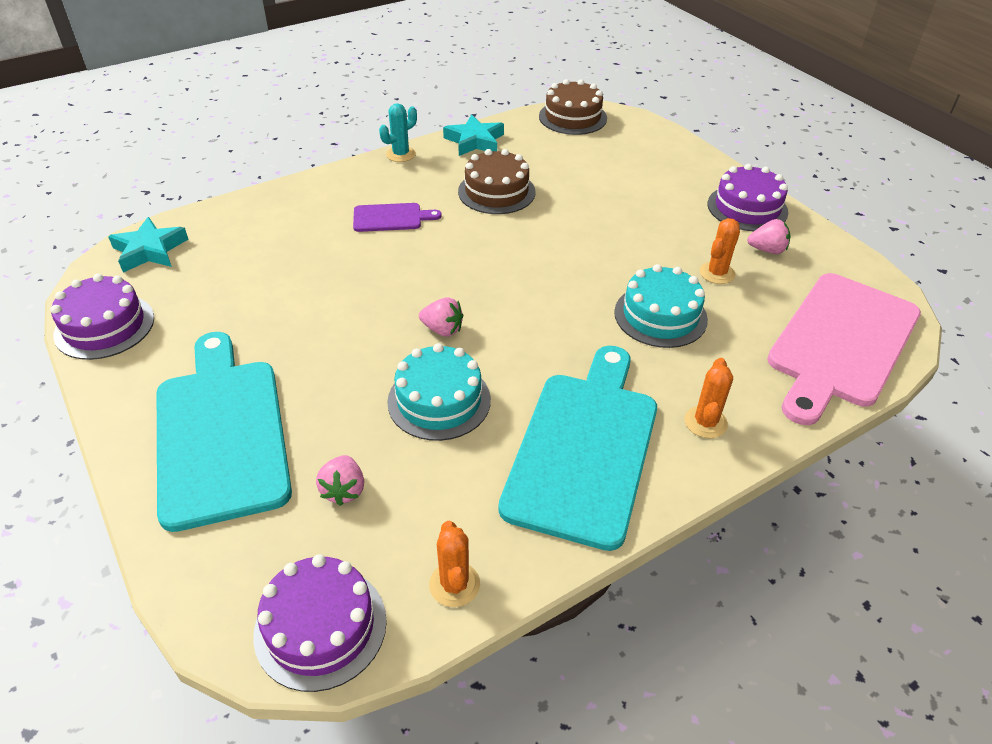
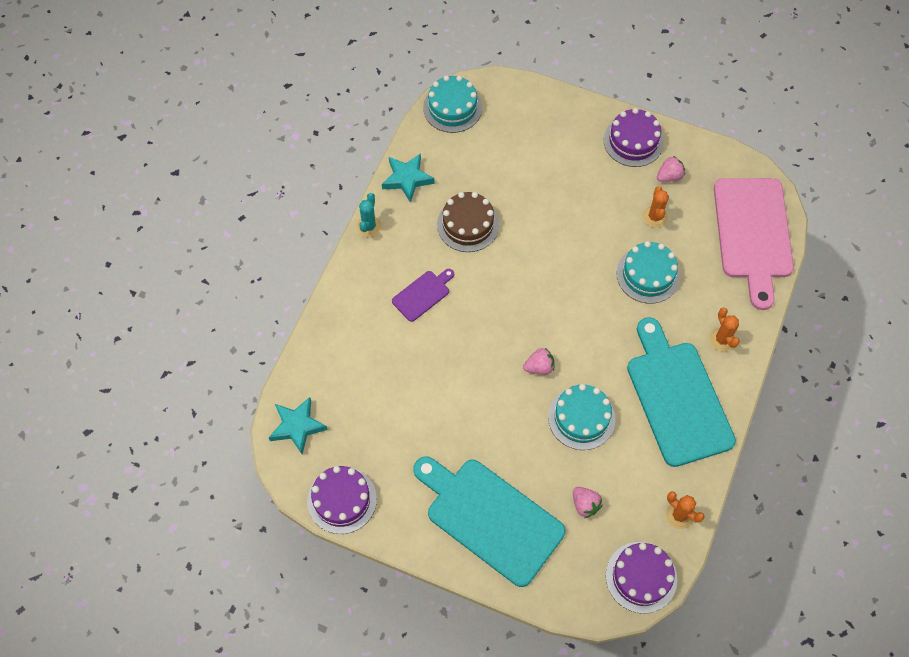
camera: 35 degrees left, 20 degrees up
brown cake [539,79,607,135] -> turquoise cake [423,75,482,133]

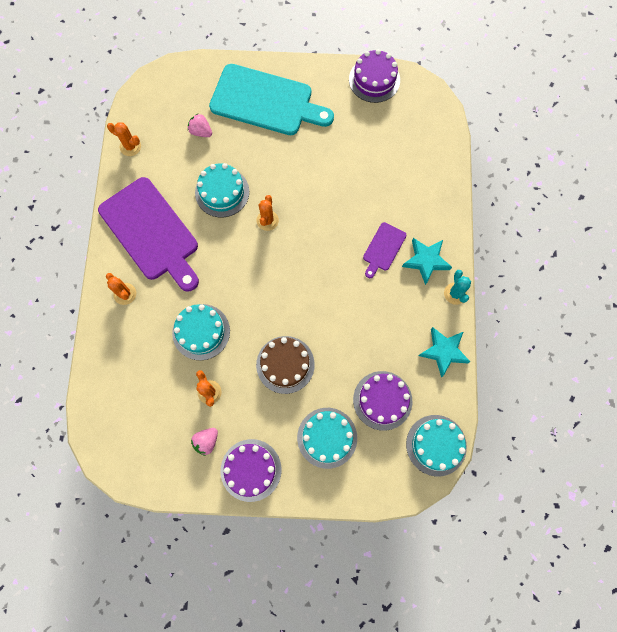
camera: 160 degrees right, 10 degrees up
turquoise star [269,397,328,454] -> turquoise star moved to [402,238,452,285]
brown cake [437,192,499,252] -> brown cake moved to [256,336,315,394]
pink strawberry [523,348,554,375] -> orange cactus [256,195,279,231]
purple cake [606,542,677,613] -> purple cake moved to [353,371,412,431]
turquoise cutting board [627,317,736,467] -> purple cutting board [98,177,199,292]
pink cutting board [714,178,794,310] -> none
none -> turquoise cake [297,408,357,469]

